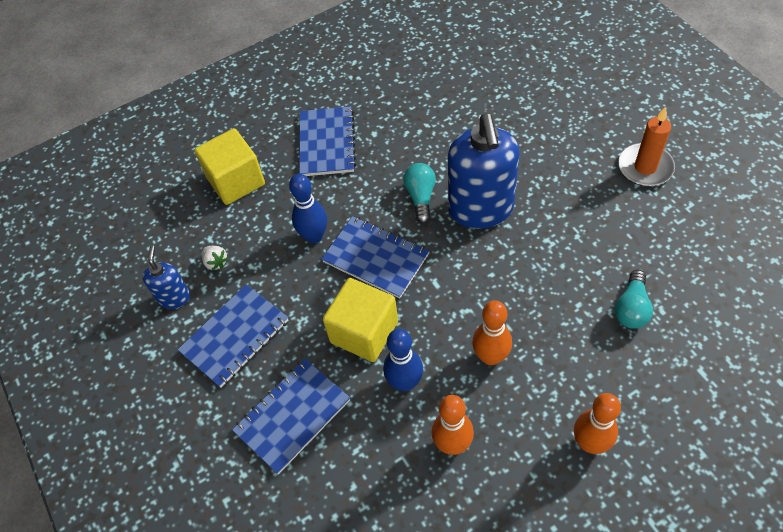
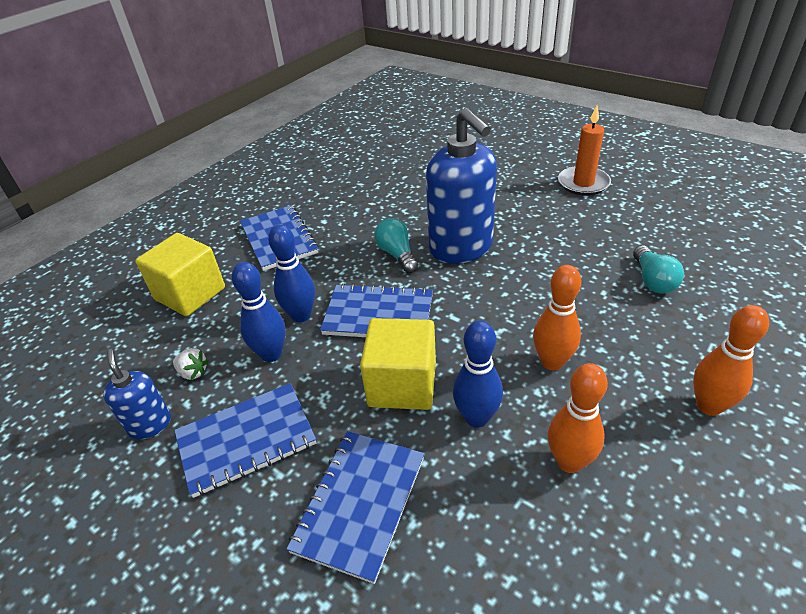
camera: 25 degrees left, 15 degrees down
blue notebook [177,284,288,388] -> blue notebook turned 45 degrees clockwise [174,383,316,498]
none -> blue bowling pin [232,262,286,362]

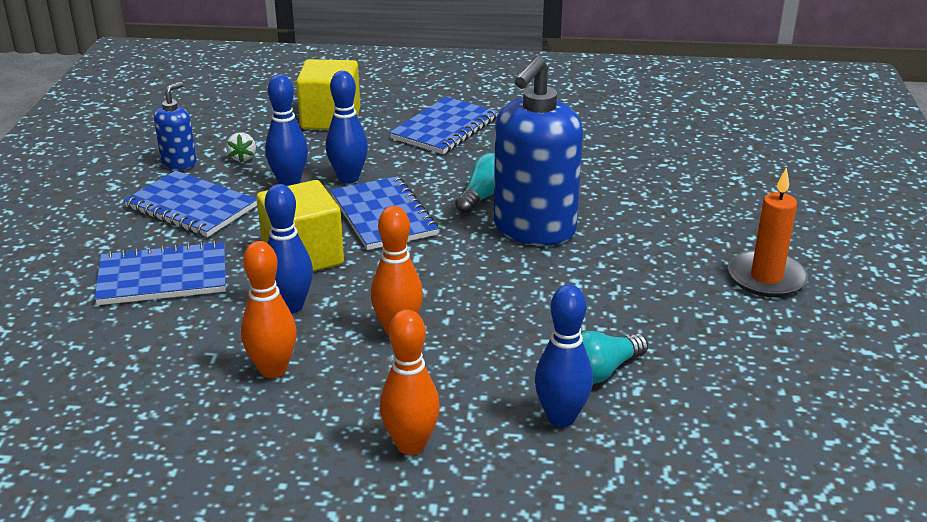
camera: 55 degrees right, 10 degrees down
none -> blue bowling pin [535,285,593,427]

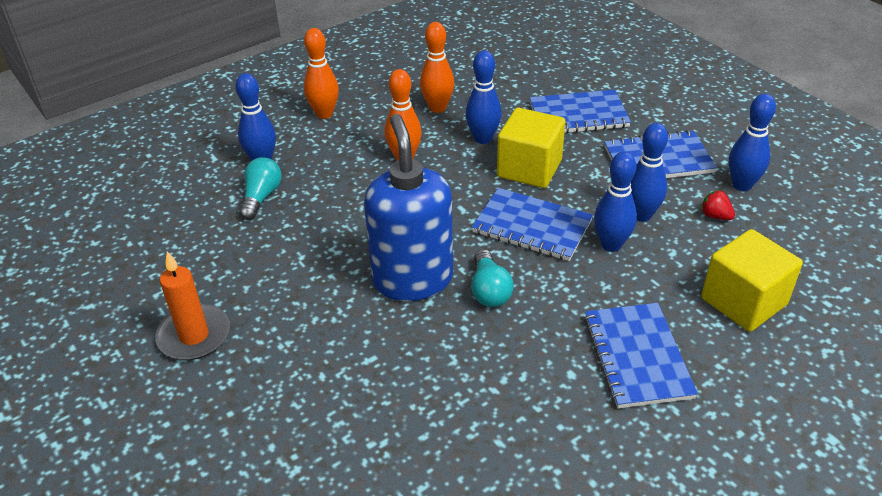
camera: 140 degrees right, 10 degrees up
blue notebook [94,241,226,305] -> blue notebook turned 45 degrees clockwise [530,90,631,133]
blue soap dispenser [154,82,197,170] -> blue bowling pin [729,94,776,191]
white strawberry [226,132,256,162] -> red strawberry [701,190,735,220]

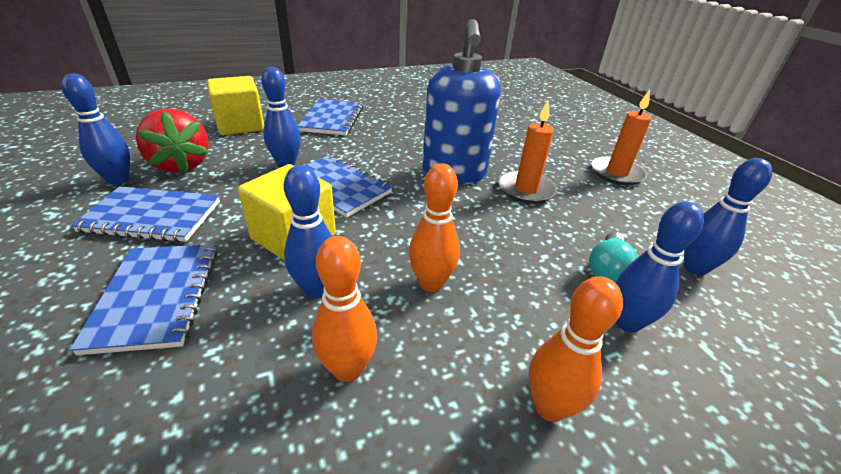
camera: 170 degrees left, 5 degrees down
turquoise light bulb [471,249,514,307] -> none
blue notebook [530,90,631,133] -> blue notebook turned 75 degrees clockwise [70,244,217,355]
blue bowling pin [630,123,668,222] -> blue bowling pin moved to [684,158,772,276]
red strawberry [701,190,735,220] -> red strawberry [136,109,209,174], size x2.35
none -> orange candle [499,100,557,204]

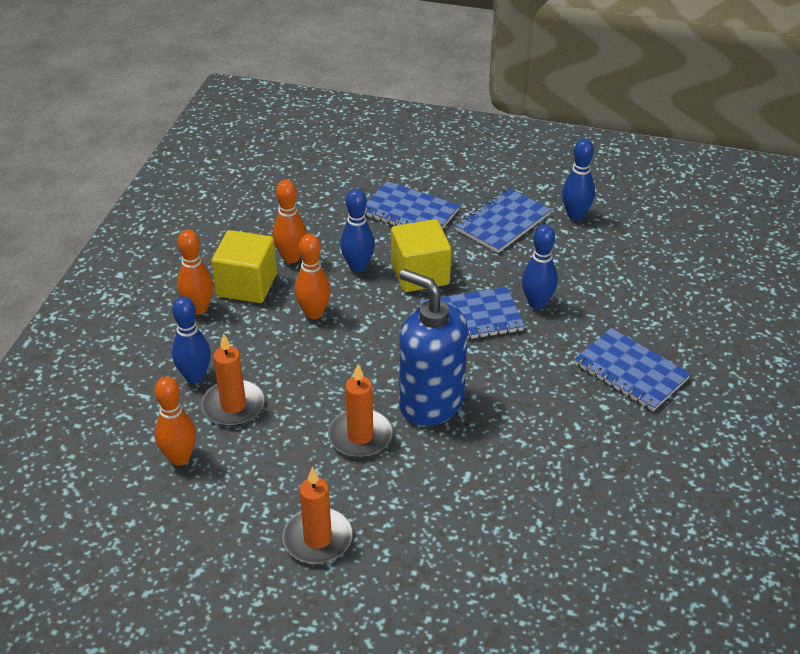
camera: 130 degrees right, 5 degrees up
red strawberry [136,109,209,174] -> none
yellow cube [207,76,264,135] -> yellow cube moved to [212,230,277,303]
turquoise light bulb [589,232,638,282] -> orange candle [201,333,265,426]
blue bowling pin [684,158,772,276] -> orange bowling pin [154,377,196,466]

